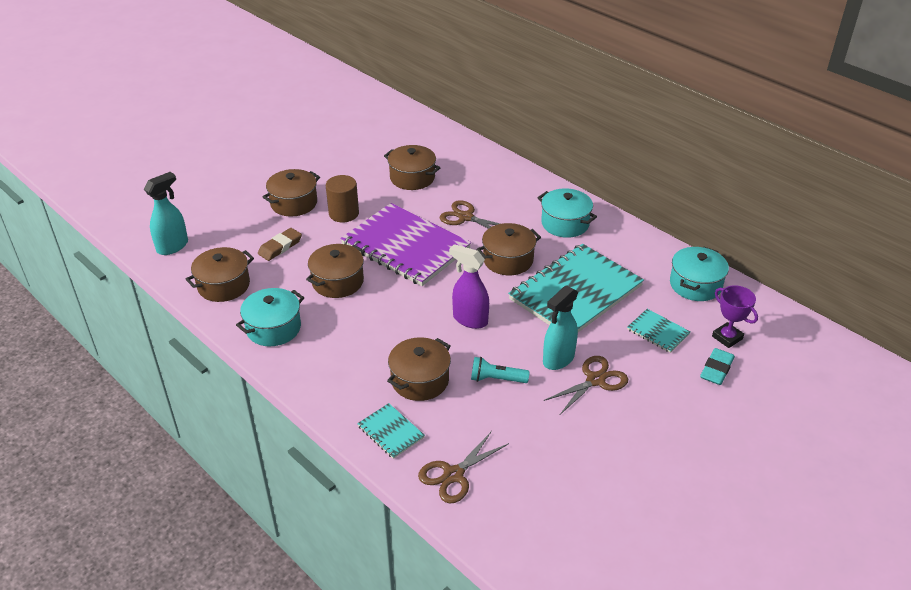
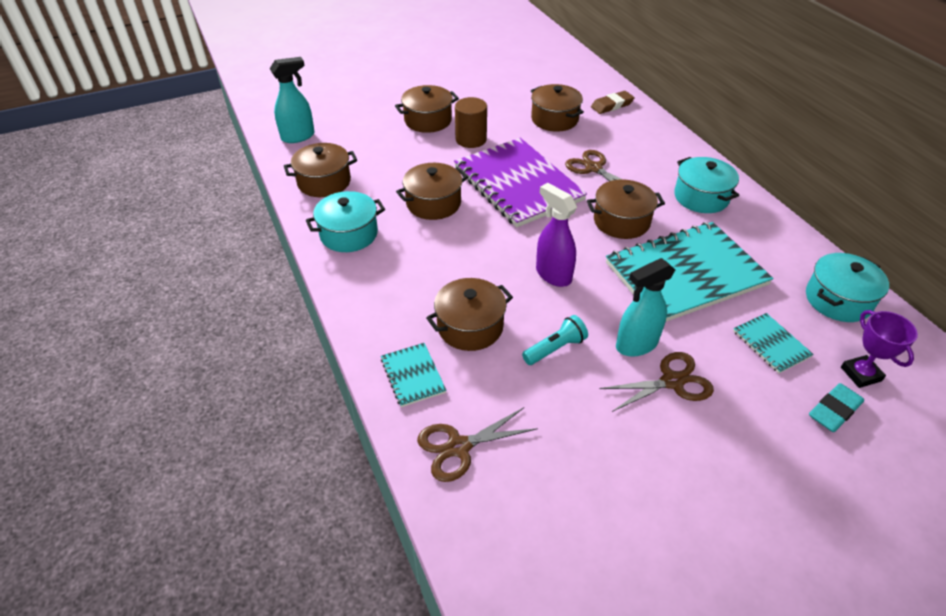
camera: 20 degrees right, 5 degrees up
brown eraser [258,228,302,261] -> brown eraser moved to [591,91,635,114]
turquoise flashlight [471,357,530,383] -> turquoise flashlight turned 120 degrees clockwise [522,315,588,365]

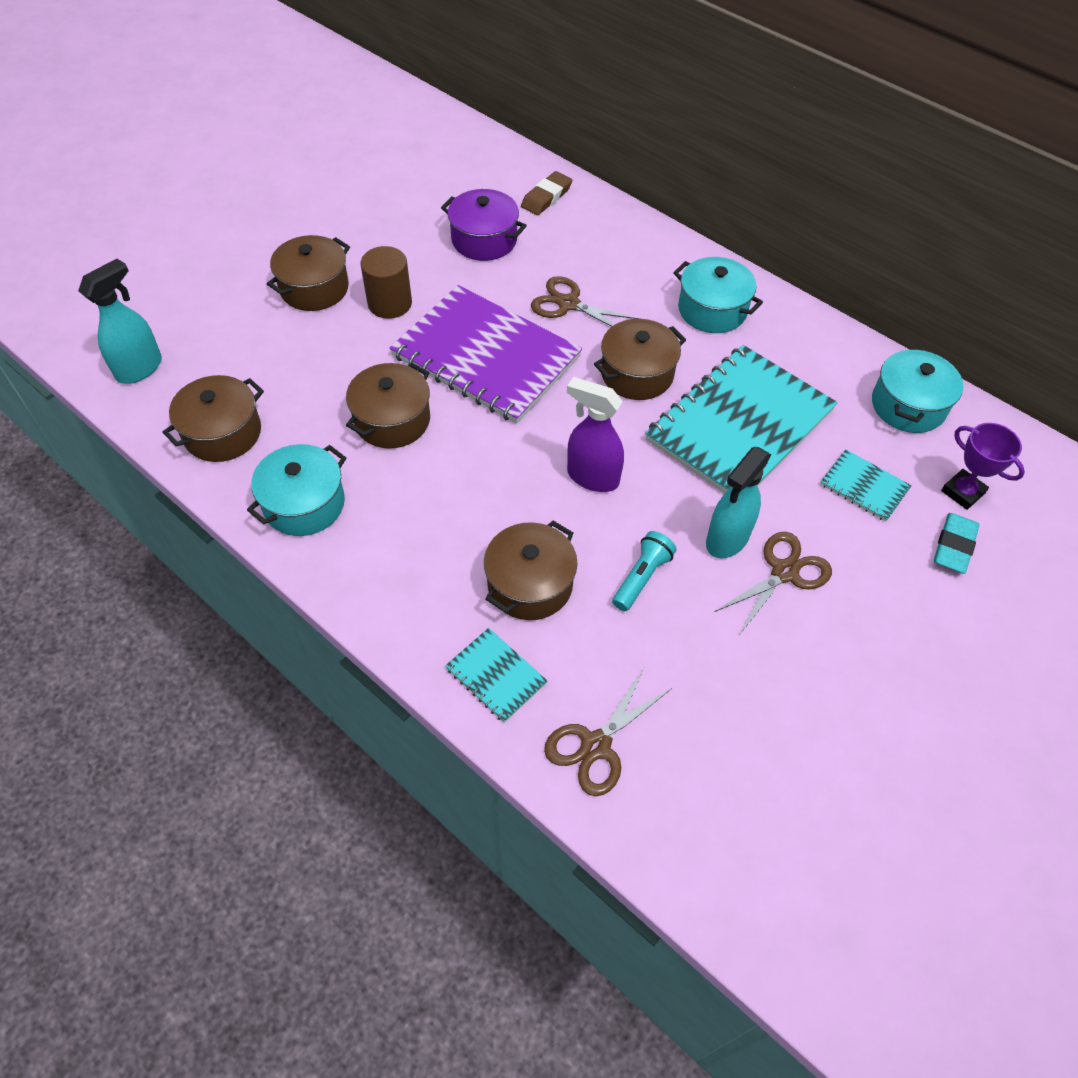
camera: 25 degrees left, 10 degrees up
brown pot [531,84,584,132] -> purple pot [441,189,527,261]

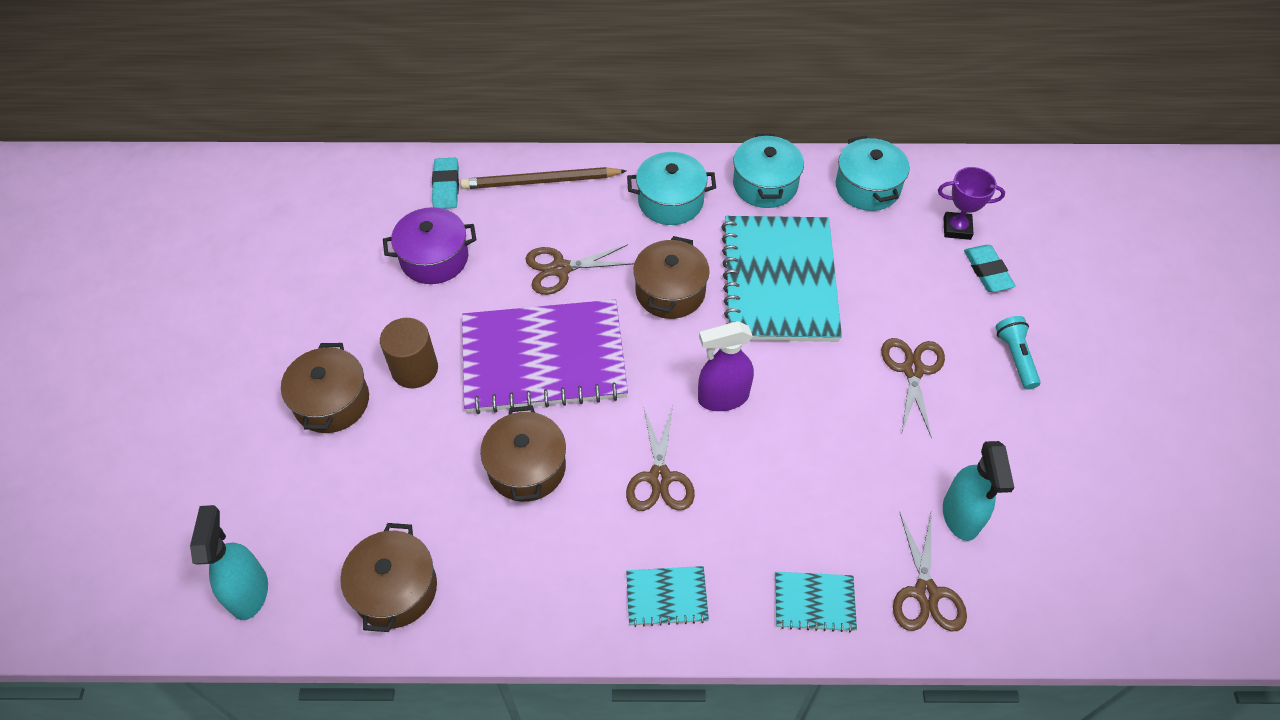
camera: 40 degrees left, 0 degrees up
turquoise pot [247,444,346,536] -> turquoise pot moved to [733,134,804,208]
brown pot [484,521,577,620] -> none
brown eraser [521,171,572,215] -> turquoise eraser [432,158,459,209]
turquoise flashlight [612,531,677,611] -> turquoise flashlight moved to [996,316,1041,390]
turquoise spray bottle [706,447,772,558] -> turquoise spray bottle moved to [943,441,1014,541]
turquoise notebook [820,449,912,522] -> turquoise notebook moved to [626,566,709,627]
none -> brown pencil [460,167,626,189]
none -> brown scissors [626,406,695,511]

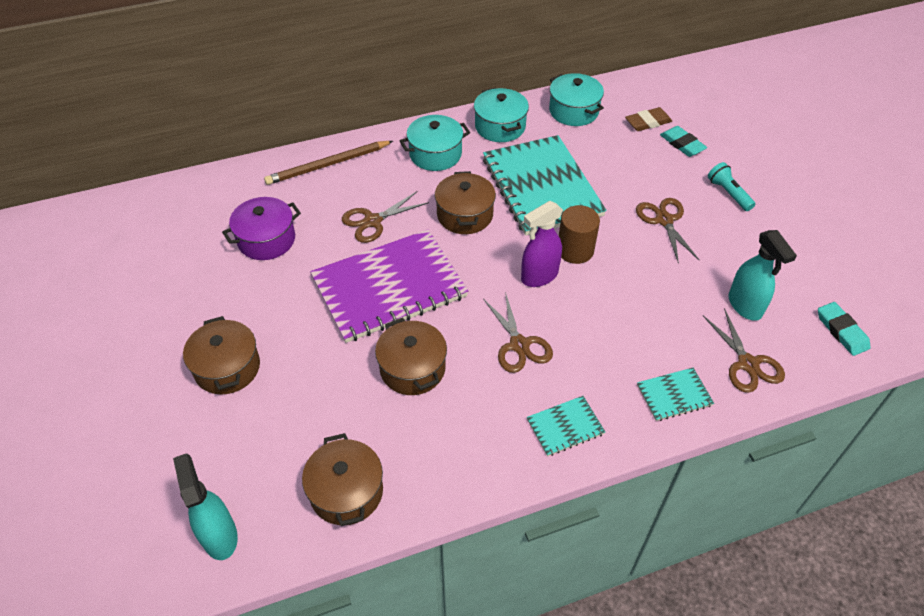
camera: 20 degrees left, 5 degrees down
brown cylinder [380,318,438,388] -> brown cylinder moved to [559,205,600,264]
turquoise eraser [432,158,459,209] -> turquoise eraser moved to [818,302,871,356]
purple trophy [938,167,1005,240] -> brown eraser [625,107,672,131]

